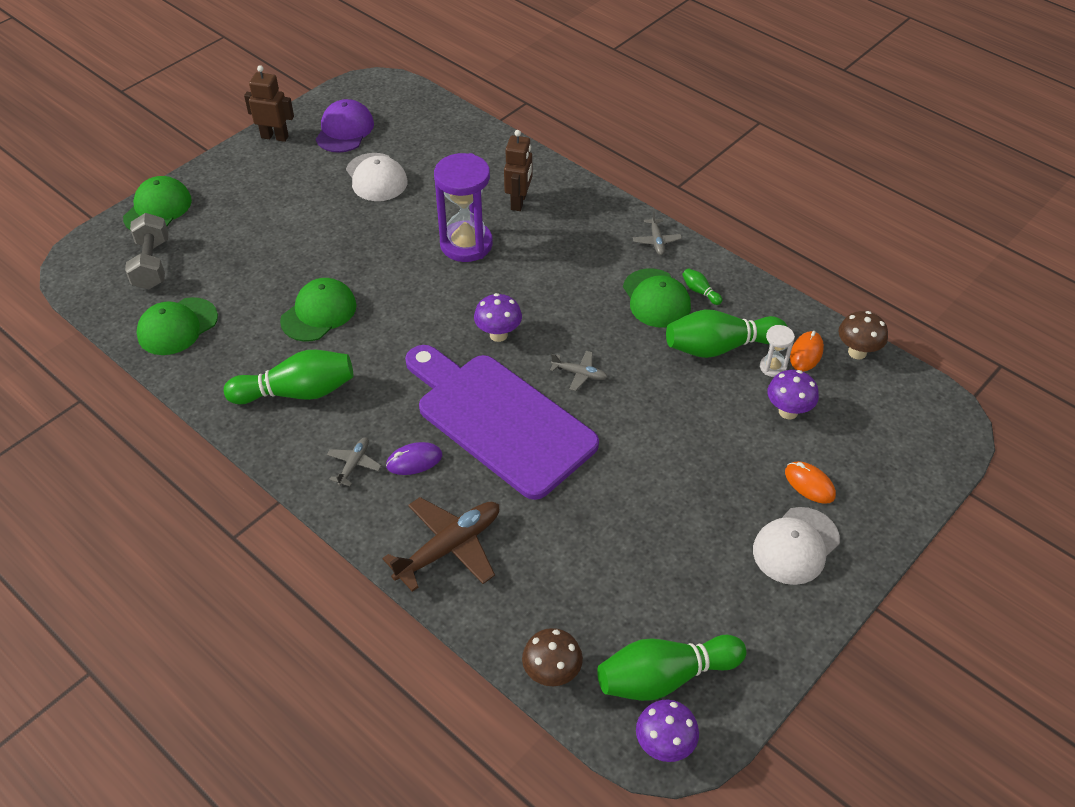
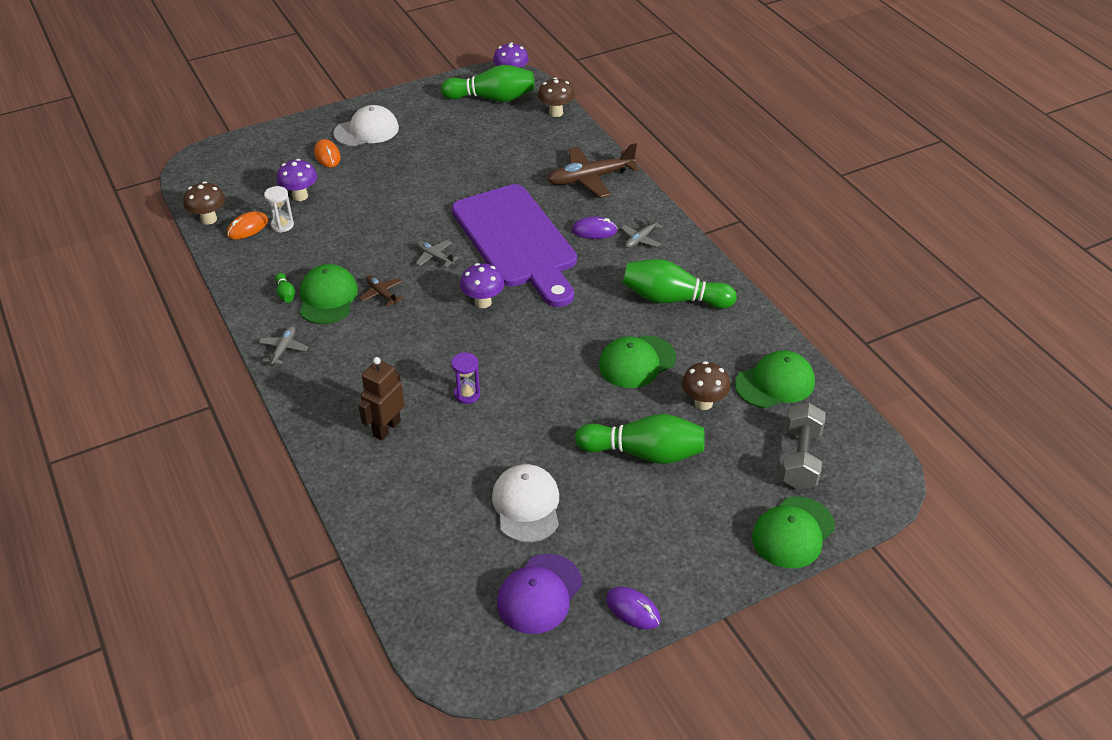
camera: 160 degrees left, 5 degrees down
brown robot [244,65,294,142] -> purple mouse [606,587,661,629]
purple hourglass [434,153,493,262] -> purple hourglass [451,352,480,404], size x0.46
green bowling pin [666,309,787,358] -> green bowling pin moved to [575,414,705,464]
none -> brown plane [359,275,404,307]
none -> brown mushroom [682,361,730,410]

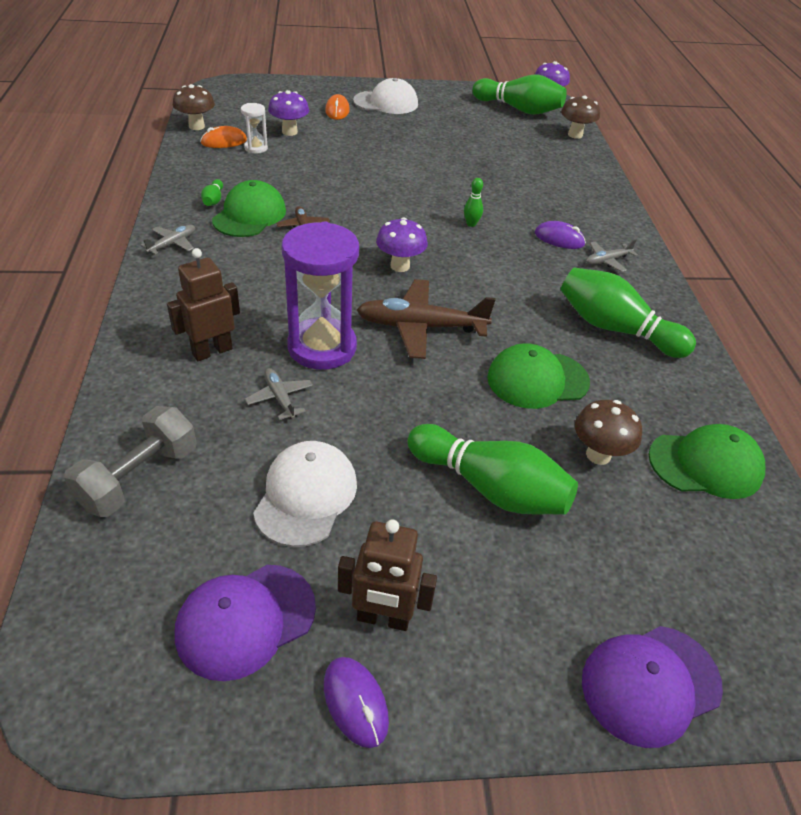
camera: 20 degrees right, 0 degrees up
grey plane [416,240,459,267] -> grey plane moved to [245,368,313,420]
purple hourglass [451,352,480,404] -> purple hourglass [282,221,359,370], size x2.15
purple cutting board [452,184,577,307] -> green bowling pin [464,178,483,227]
brown plane [547,143,639,198] -> brown plane moved to [357,279,496,359]
green cap [752,496,835,569] -> purple cap [582,626,723,748]
grey dumbbell [781,403,826,490] -> grey dumbbell moved to [64,406,196,517]
none -> brown robot [338,519,437,631]

